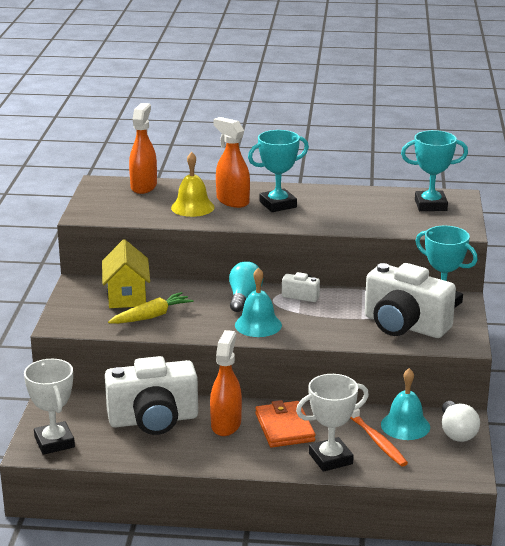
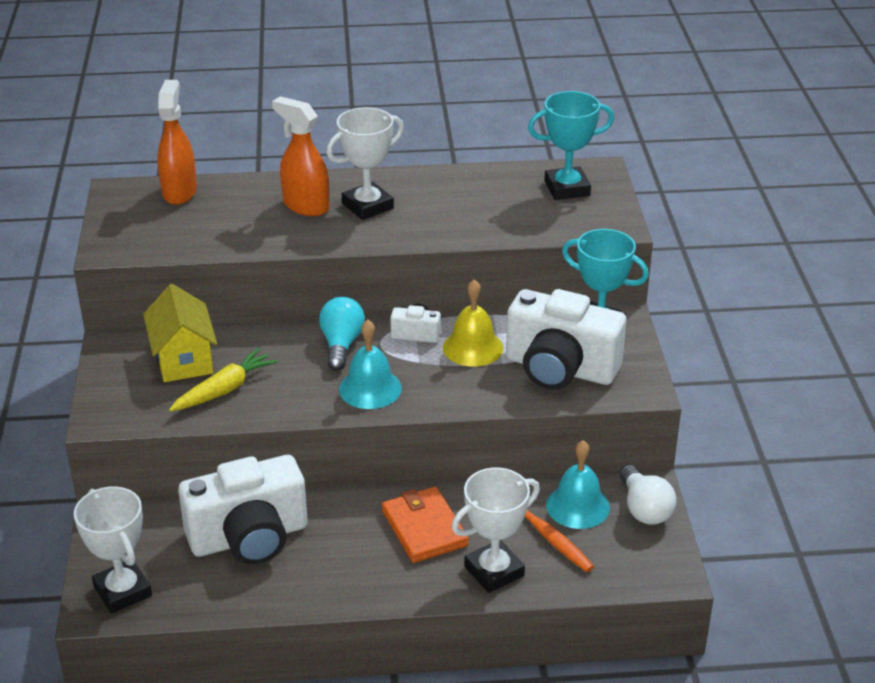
camera: 10 degrees left, 10 degrees up
yellow bell [171,152,215,217] -> yellow bell moved to [443,279,503,367]
orange spray bottle [210,330,242,436] -> none
turquoise trophy [248,130,309,212] -> white trophy [326,107,404,220]

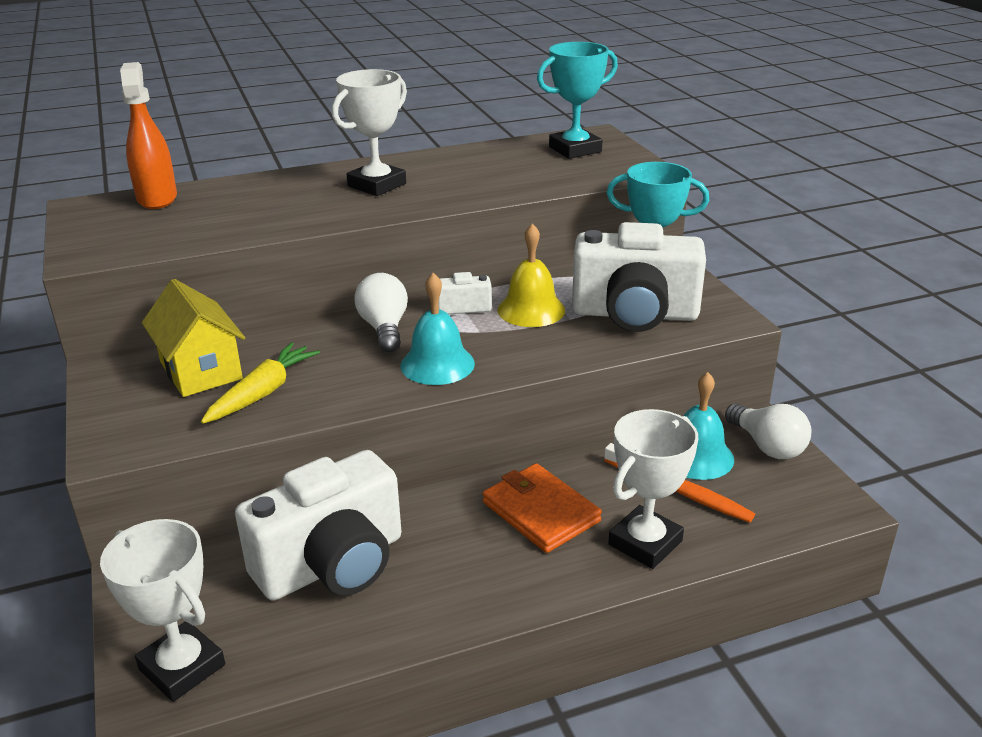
camera: 15 degrees left, 5 degrees down
orange spray bottle [272,96,329,216] -> none
turquoise light bulb [319,297,365,370] -> white light bulb [354,273,408,353]

